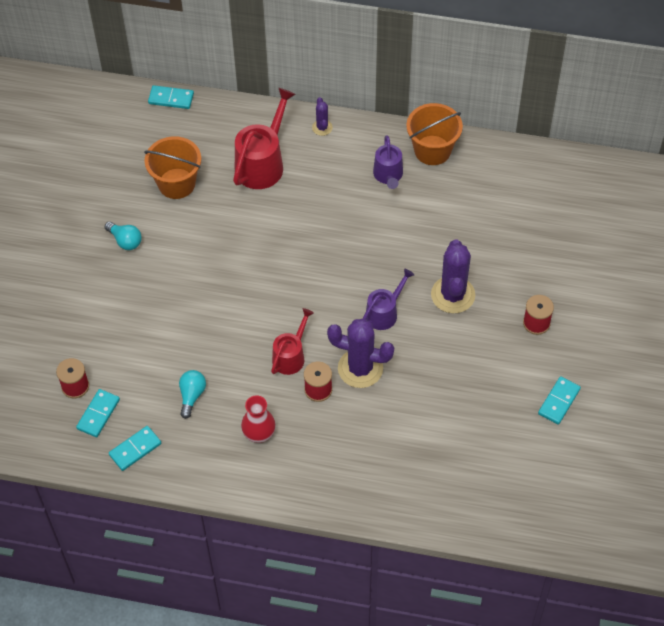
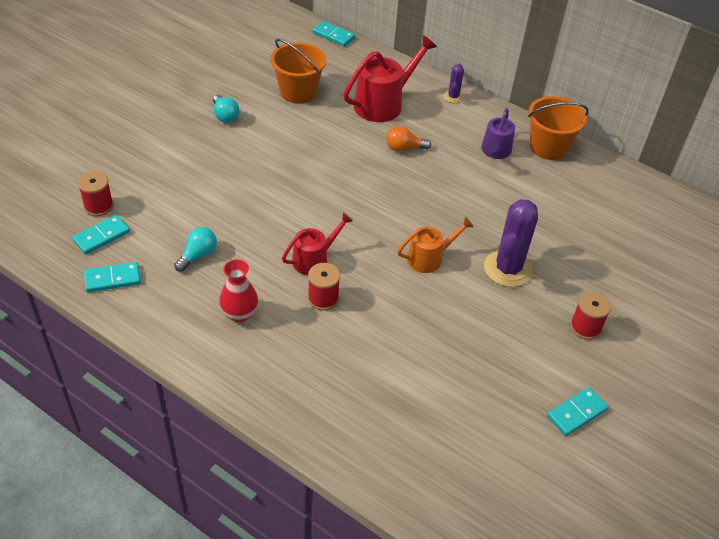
camera: 20 degrees right, 10 degrees down
purple cactus [327,318,394,388] -> none
purple watering can [363,268,414,330] -> orange watering can [397,217,474,273]
none -> orange light bulb [386,126,431,152]

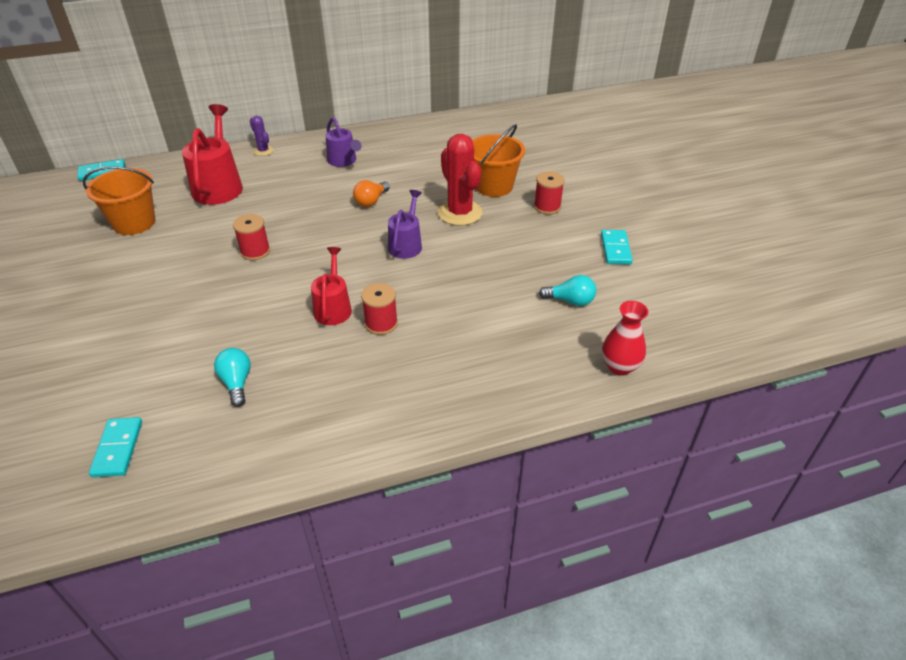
camera: 50 degrees left, 5 degrees down
red spool [78,171,114,216] -> red spool moved to [233,214,270,261]
turquoise domino [84,262,141,292] -> none
turquoise light bulb [213,94,239,123] -> turquoise light bulb moved to [539,275,596,306]
red vase [219,259,258,323] -> red vase moved to [602,301,648,376]
orange light bulb [386,126,431,152] -> orange light bulb moved to [353,180,389,207]
orange watering can [397,217,474,273] -> purple watering can [388,190,422,259]
purple cactus [484,199,538,287] -> red cactus [437,134,483,226]
orange bucket [528,96,589,160] -> orange bucket moved to [472,124,525,197]

